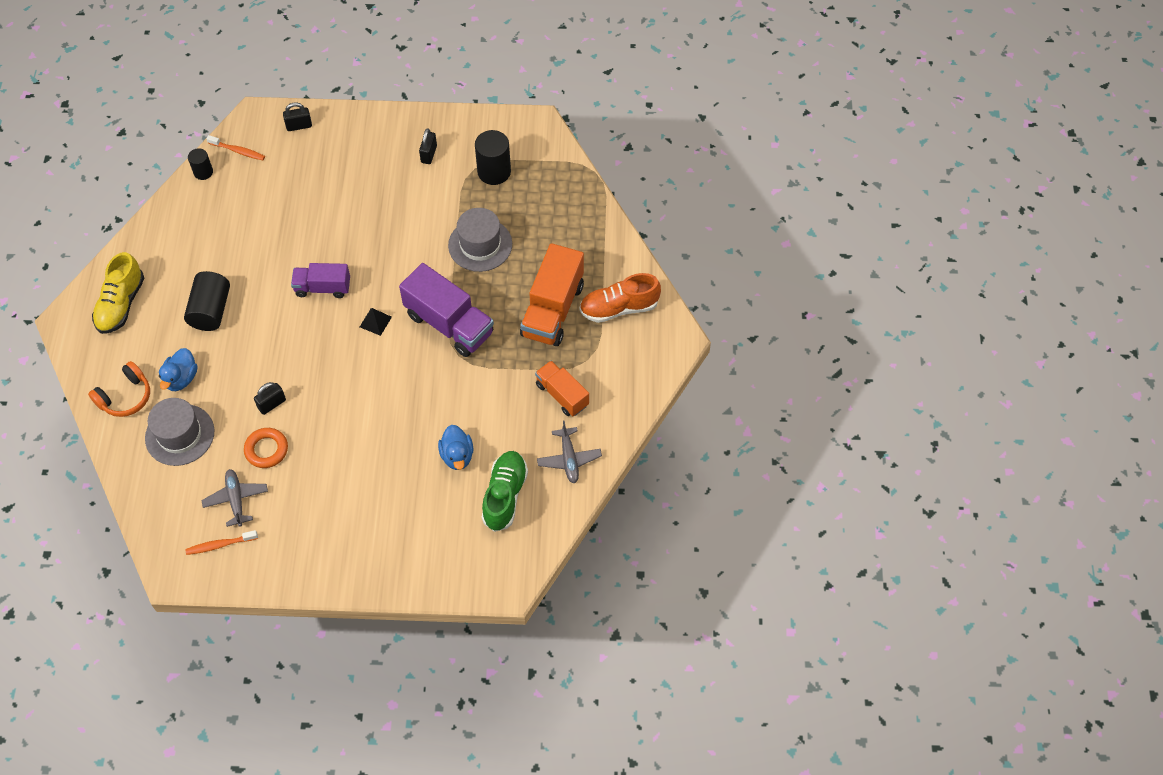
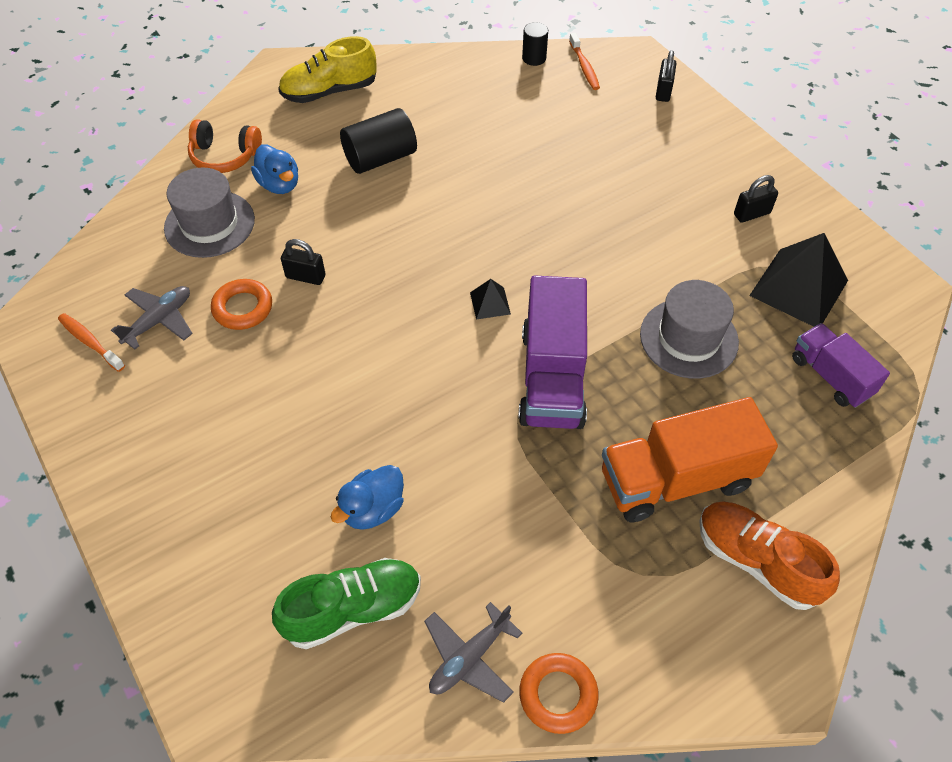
camera: 55 degrees right, 5 degrees down
blue duck [159,348,198,391] -> blue duck turned 105 degrees counterclockwise [251,145,298,194]
black padlock [283,102,312,131] -> black padlock turned 60 degrees clockwise [656,50,676,102]
purple truck [291,263,350,298] -> purple truck moved to [792,323,890,408]
black cylinder [475,130,511,185] -> black pyramid [749,233,848,327]
orange truck [535,361,589,416] -> none
none -> orange ring [519,653,599,734]

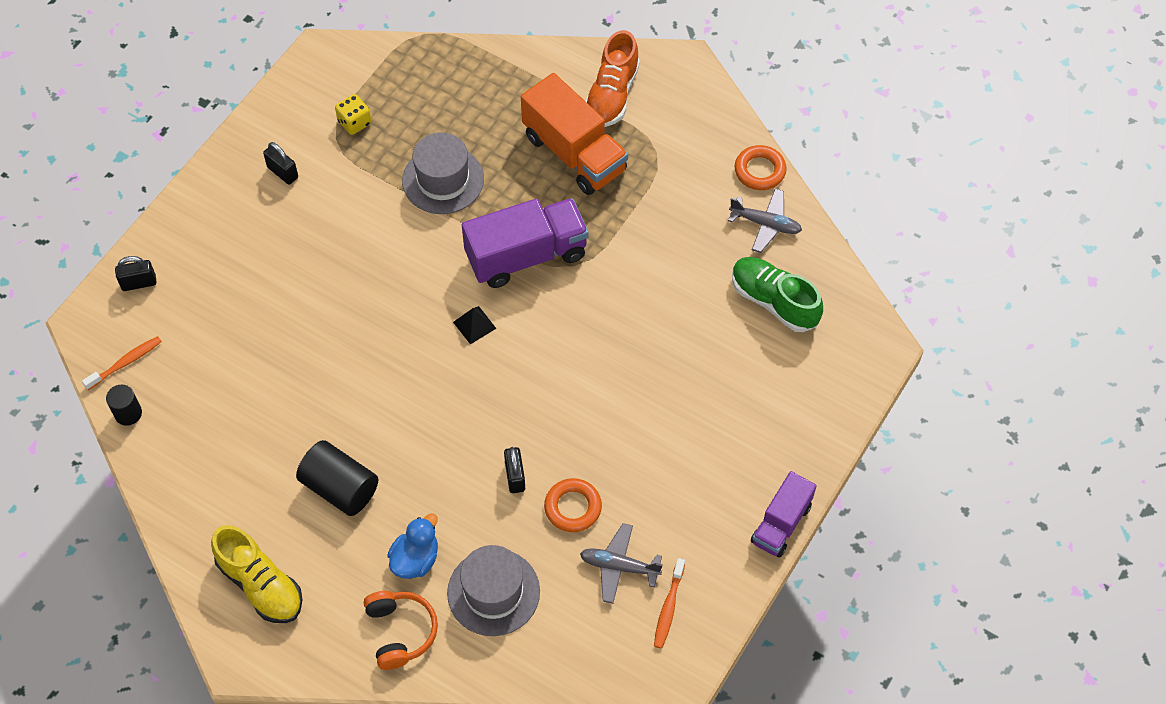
camera: 115 degrees left, 5 degrees up
blue duck [330,465,404,530] -> none
black pyramid [749,233,848,327] -> yellow dice [335,94,371,135]
purple truck [792,323,890,408] -> purple truck moved to [751,471,817,558]

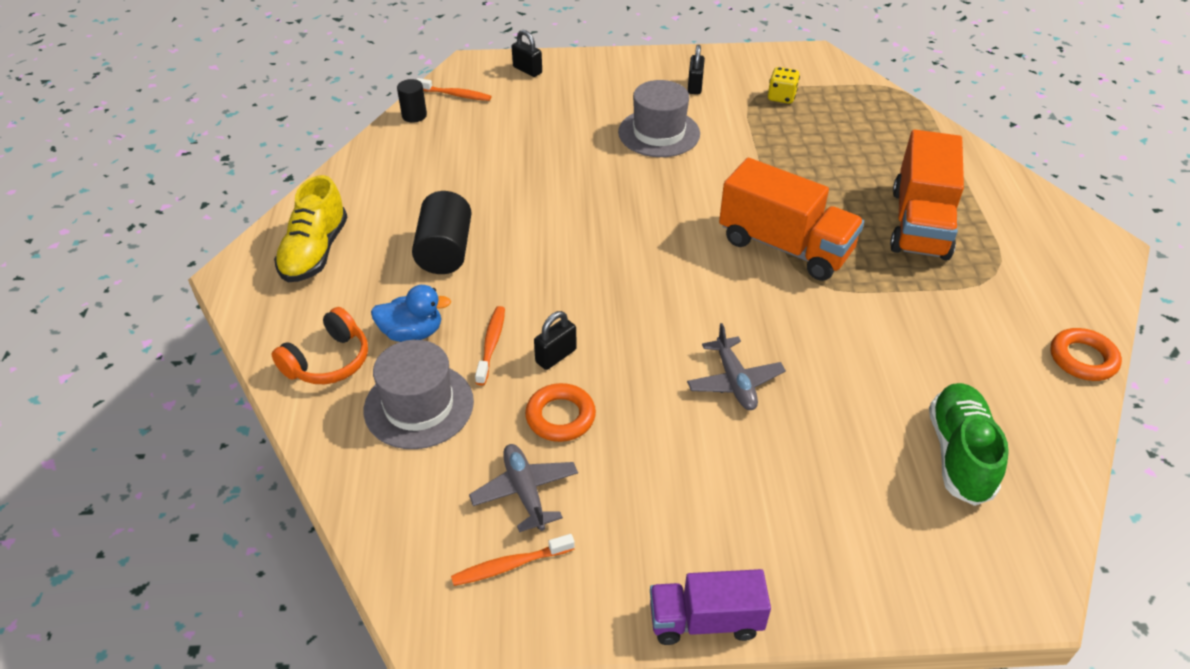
camera: 55 degrees right, 15 degrees down
grey hat [402,132,484,214] -> grey hat moved to [618,80,700,157]
black pyramid [453,306,497,344] -> none
purple truck [462,198,589,288] -> orange truck [719,158,864,281]
orange shoe [586,30,640,127] -> none
grey plane [728,189,802,253] -> grey plane moved to [687,323,786,410]
none -> orange toothbrush [475,306,505,385]

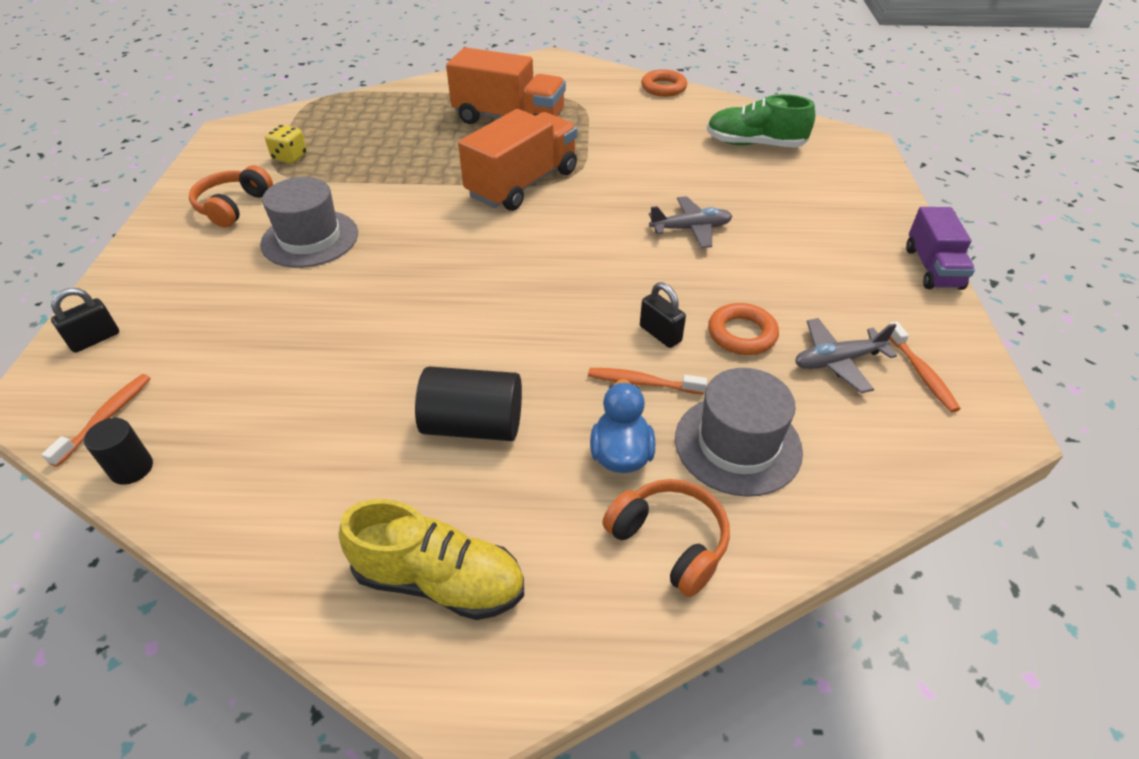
camera: 85 degrees left, 0 degrees up
black padlock [688,45,705,94] -> orange headphones [189,165,273,228]

